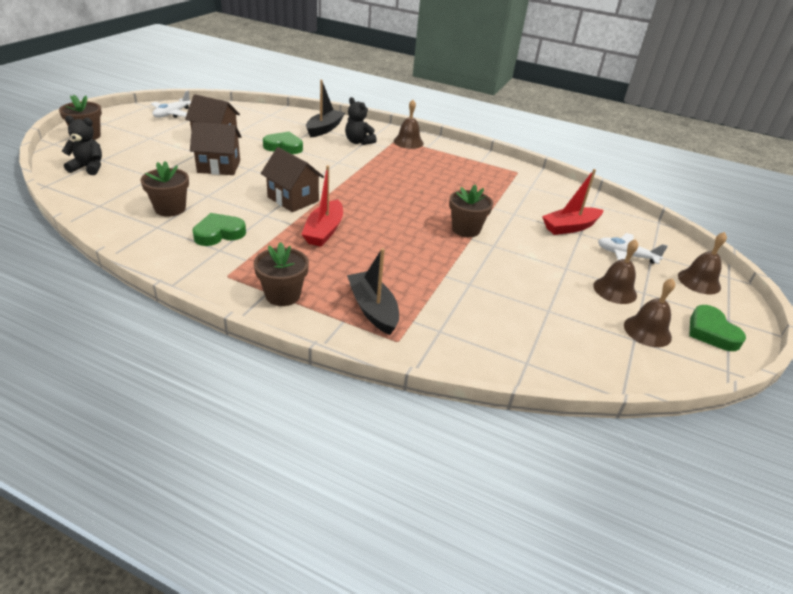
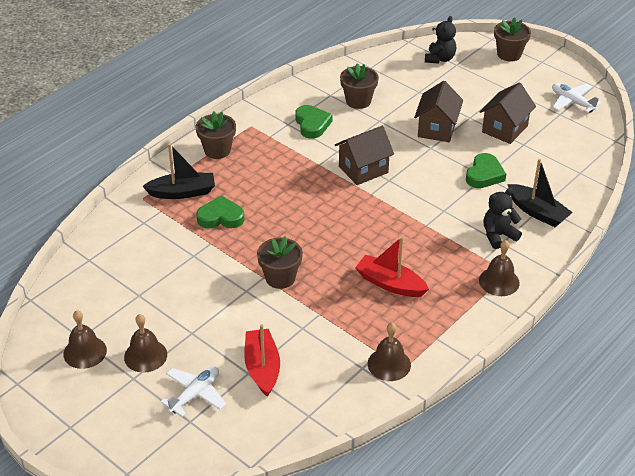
camera: 110 degrees right, 5 degrees up
red boat [301,165,343,247] -> red boat moved to [355,237,429,297]
brown bell [678,232,727,294] -> brown bell moved to [368,323,411,381]
green heart [689,305,746,351] -> green heart moved to [196,195,245,229]

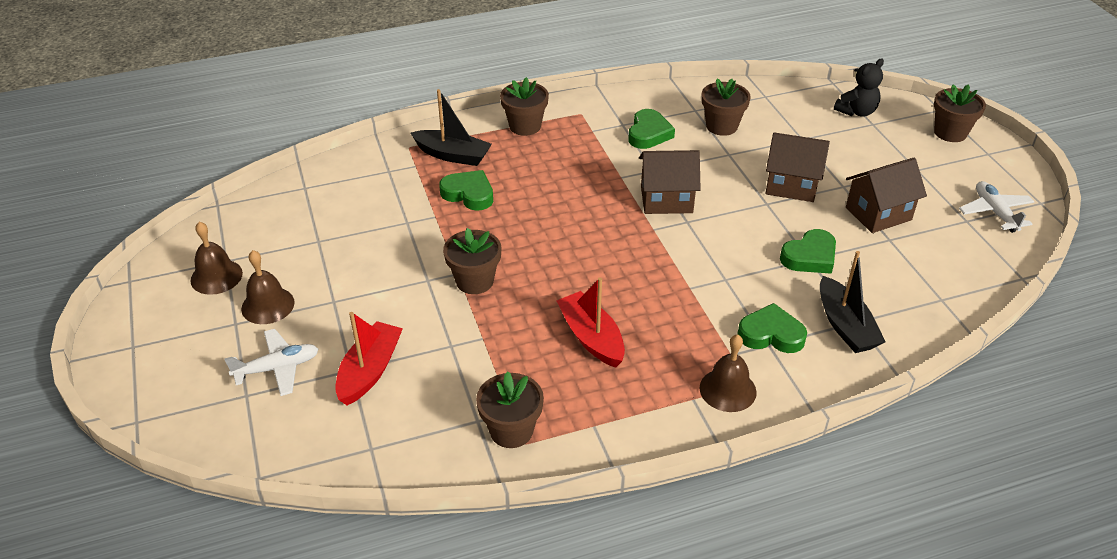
camera: 30 degrees right, 0 degrees up
brown bell [368,323,411,381] -> brown flower pot [476,371,544,448]
brown house [414,81,463,142] -> brown house turned 60 degrees clockwise [765,132,830,202]
black teddy bear [483,188,522,249] -> green heart [738,303,807,353]

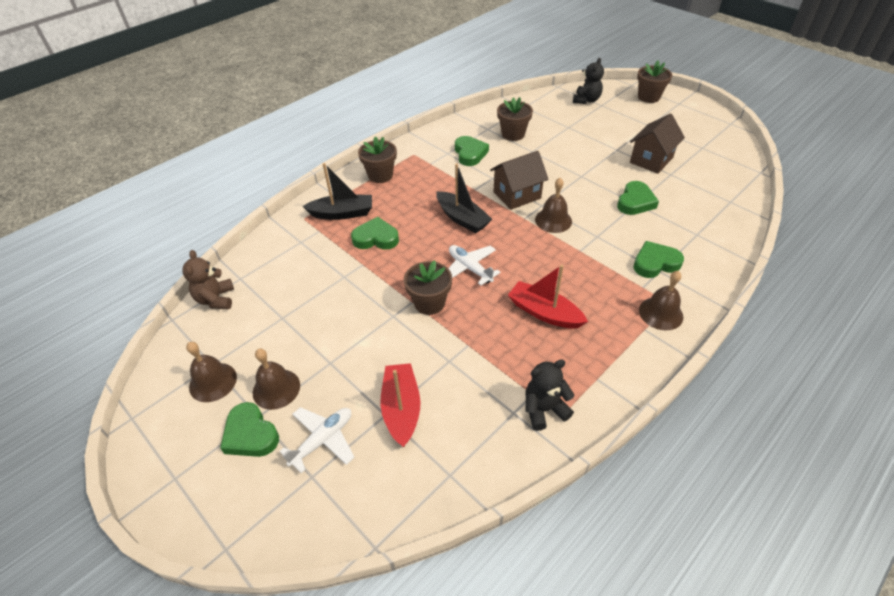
camera: 25 degrees left, 5 degrees up
brown flower pot [476,371,544,448] -> black teddy bear [525,359,575,431]
brown house [765,132,830,202] -> none
black boat [820,251,885,353] -> black boat moved to [436,164,492,233]
white plane [959,181,1034,233] -> white plane moved to [448,245,501,286]
none -> brown teddy bear [182,250,234,309]
none -> green heart [220,402,279,457]
none -> brown bell [535,178,572,233]

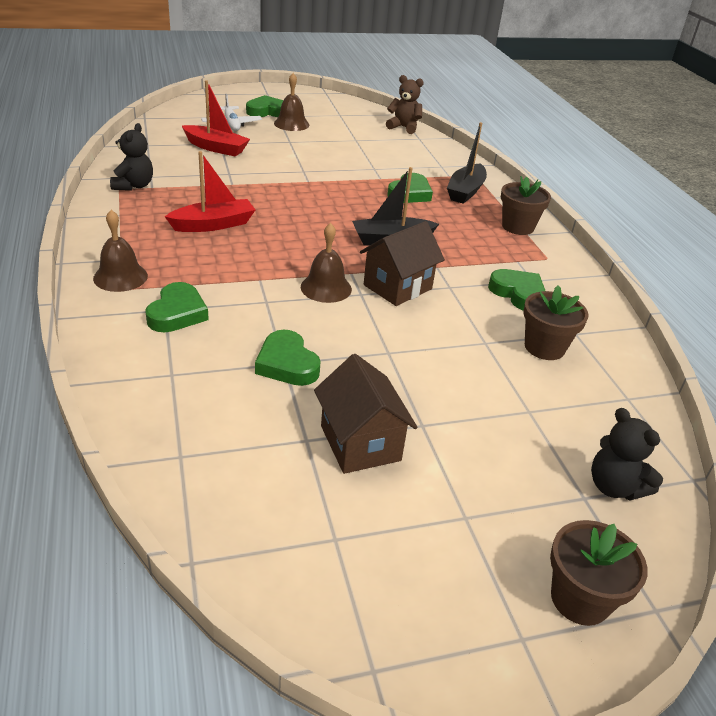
camera: 115 degrees right, 10 degrees down
brown bell [186,342,237,402] -> none
brown flower pot [404,260,452,315] -> none
white plane [448,245,501,286] -> none
green heart [455,136,489,166] -> green heart turned 150 degrees counterclockwise [488,269,545,311]
brown house [490,151,549,210] -> brown house turned 45 degrees clockwise [360,221,445,306]

